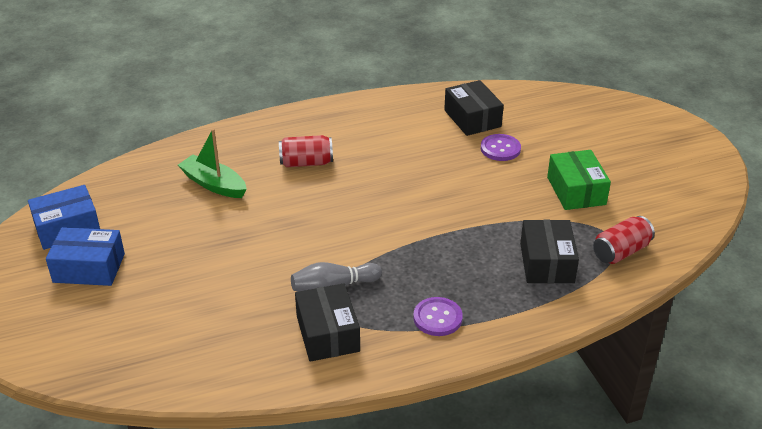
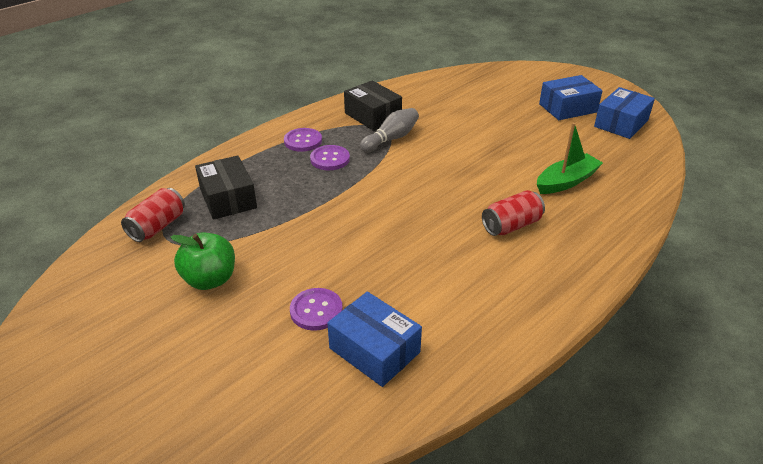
camera: 155 degrees right, 0 degrees up
green boat [178,129,247,198] -> green boat turned 45 degrees counterclockwise [537,123,603,194]
black box [444,80,504,136] -> blue box [327,292,422,387]
green box [547,150,611,210] -> green apple [171,232,235,290]
none -> purple button [310,145,350,170]

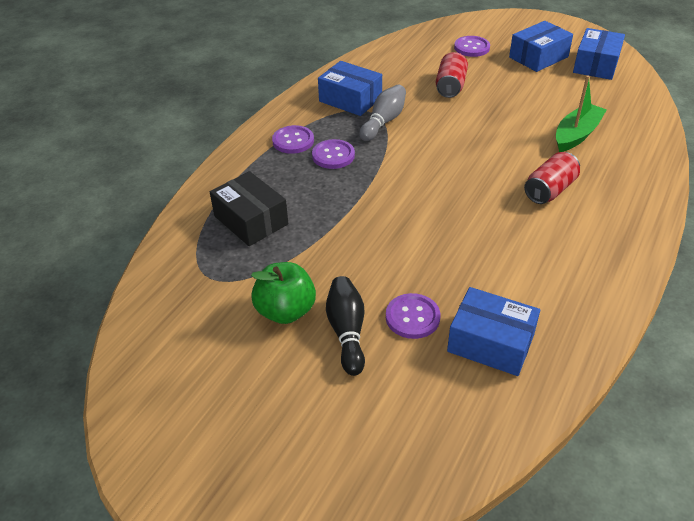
camera: 15 degrees left, 5 degrees up
red can [121,188,185,242] -> red can moved to [436,52,468,98]
black box [344,80,402,131] -> blue box [318,61,382,116]
none -> black bowling pin [326,276,365,376]
none -> purple button [454,36,490,57]

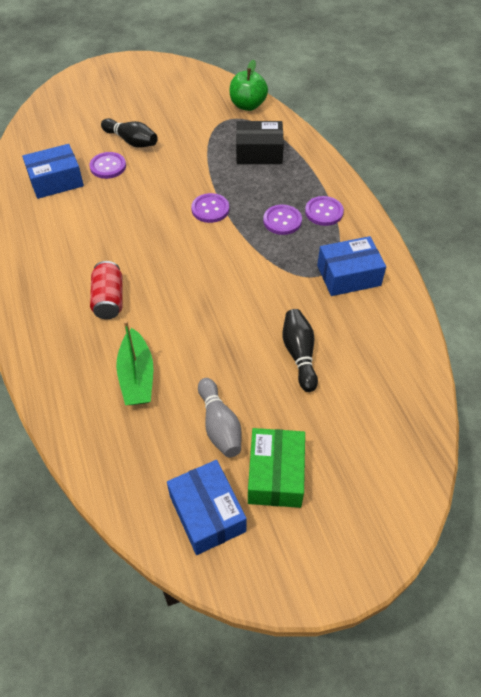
camera: 130 degrees right, 10 degrees up
green apple [251,262,316,324] -> green apple moved to [230,60,268,111]
grey bowling pin [359,85,406,141] -> grey bowling pin moved to [198,378,242,458]
red can [436,52,468,98] -> black bowling pin [282,309,318,392]
purple button [454,36,490,57] -> purple button moved to [191,193,229,223]
blue box [509,21,573,72] -> green box [248,428,305,508]

